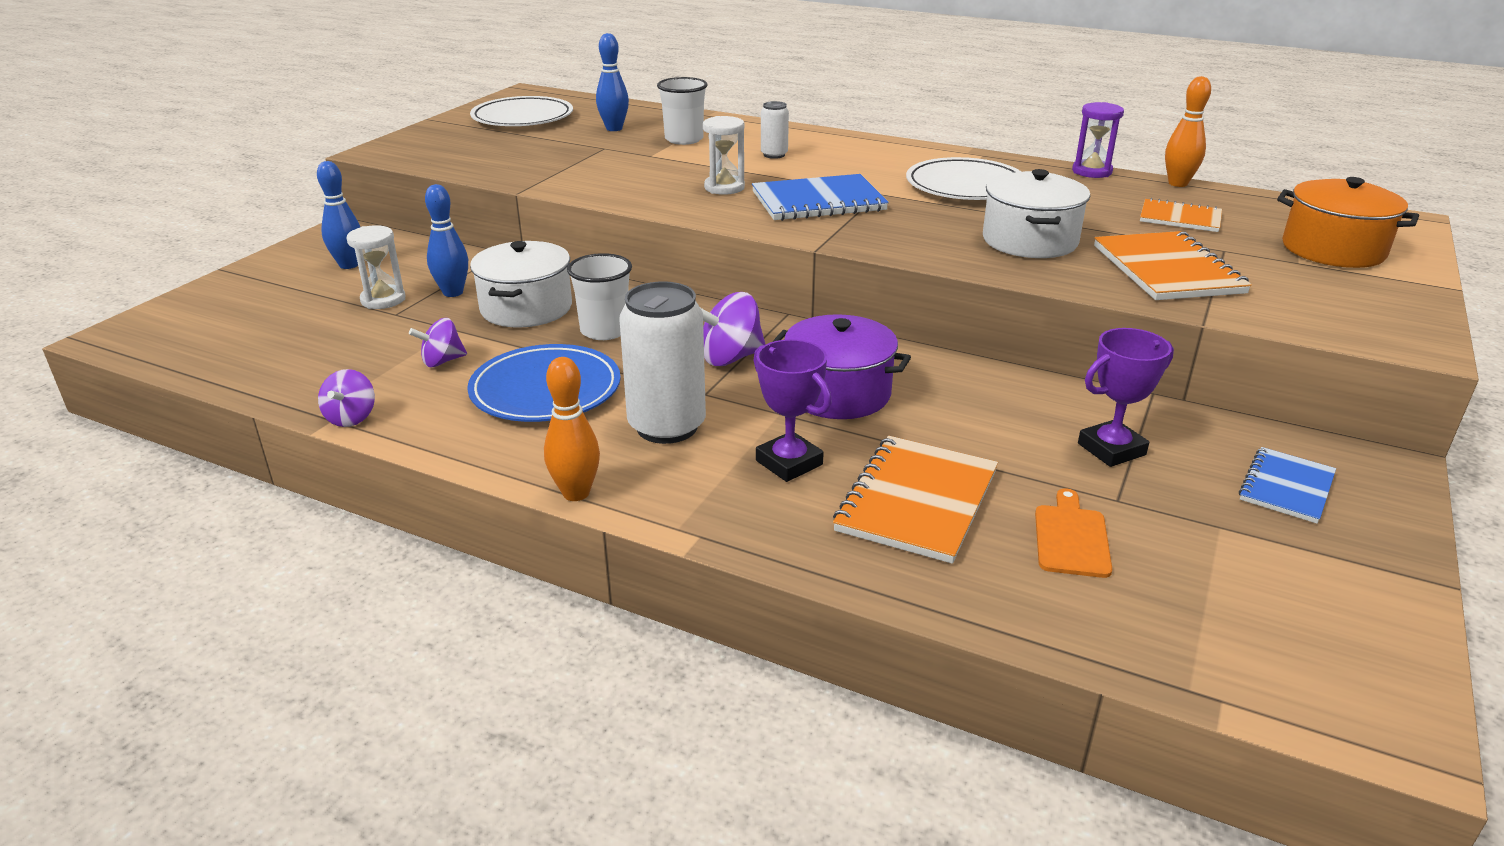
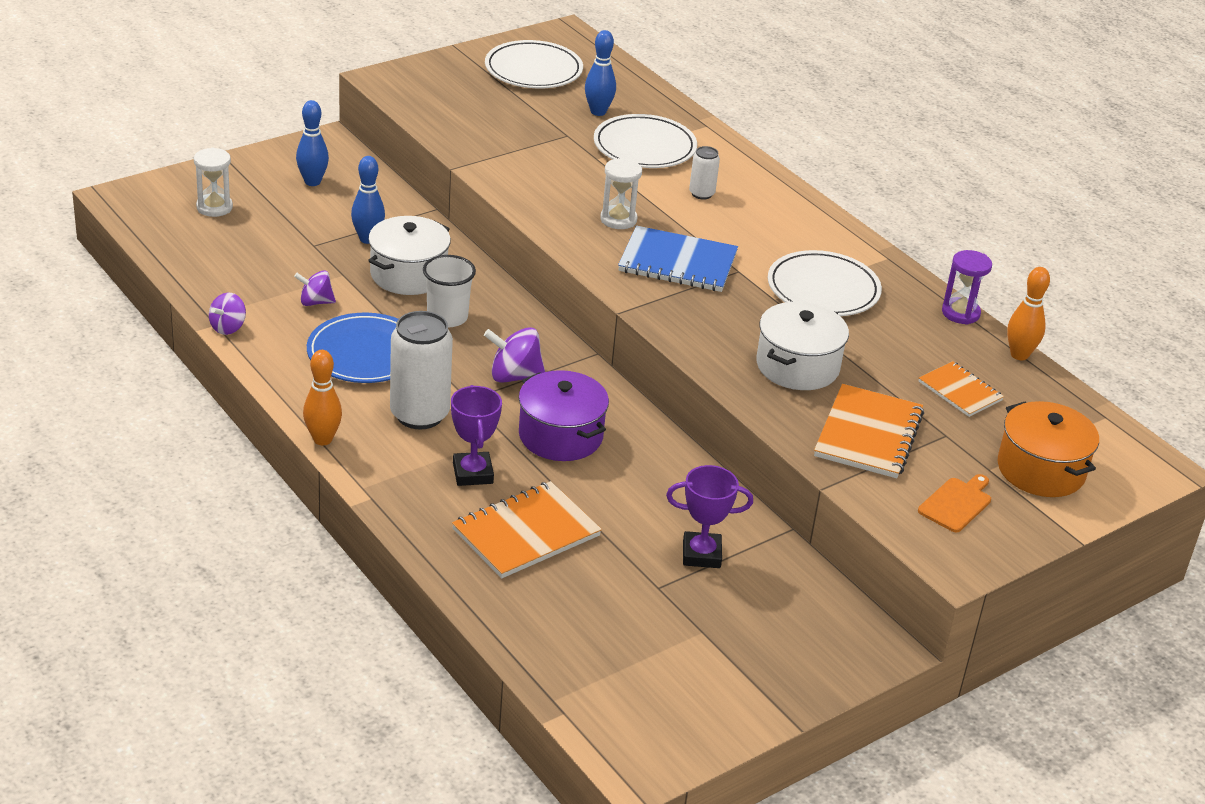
camera: 25 degrees right, 5 degrees up
white hourglass [347,225,406,309] -> white hourglass moved to [194,148,233,217]
white cup [657,77,708,145] -> white plate [594,114,697,168]
orange cutting board [1035,488,1112,578] -> orange cutting board moved to [918,474,991,532]
blue notebook [1239,447,1336,524] -> none

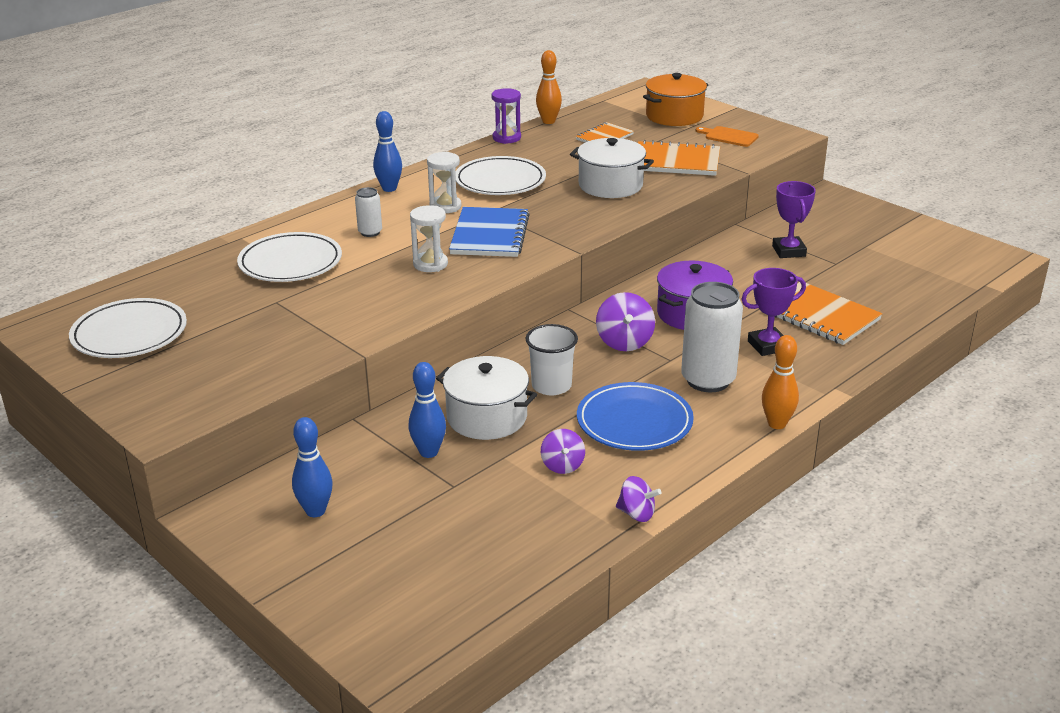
camera: 95 degrees left, 5 degrees down
white hourglass [194,148,233,217] -> white hourglass moved to [427,152,462,213]
blue bowling pin [585,30,616,116] -> blue bowling pin moved to [373,111,402,192]

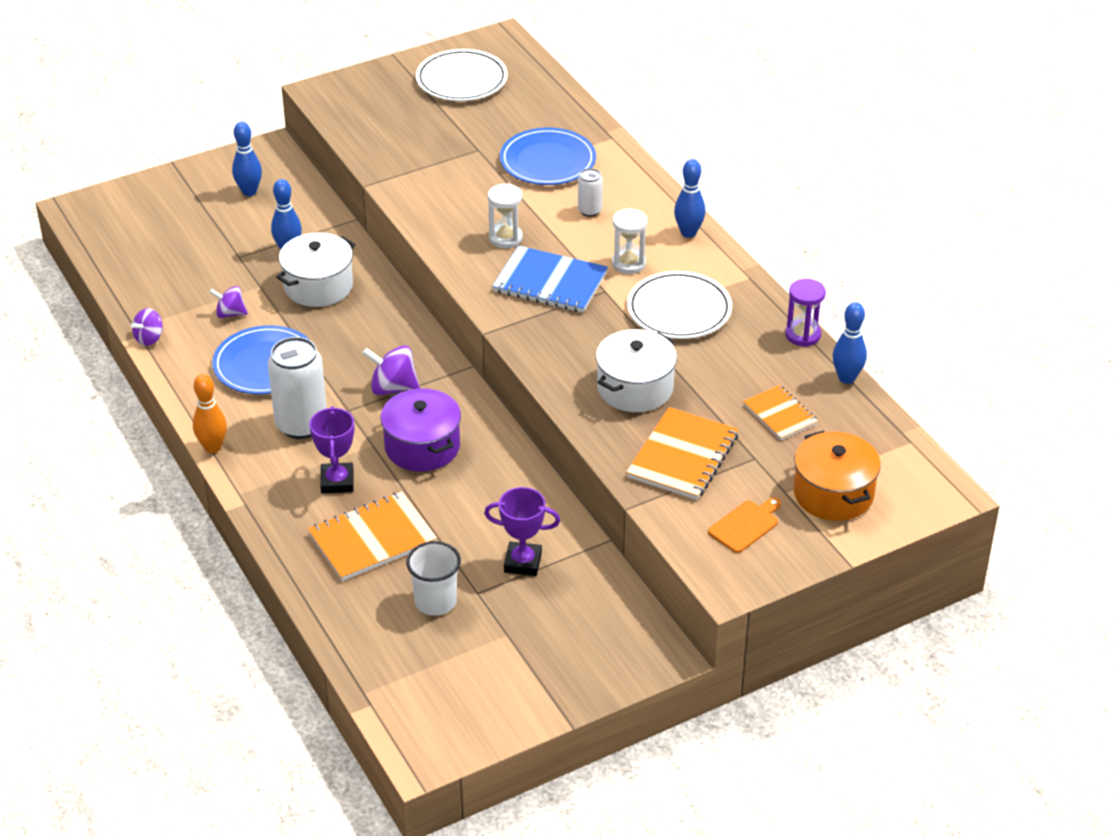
camera: 105 degrees right, 10 degrees up
white plate [237,232,342,282] -> blue plate [500,128,596,185]
white cup [526,324,578,396] -> white cup moved to [406,541,461,616]
orange bowling pin [536,50,562,124] -> blue bowling pin [833,302,867,384]

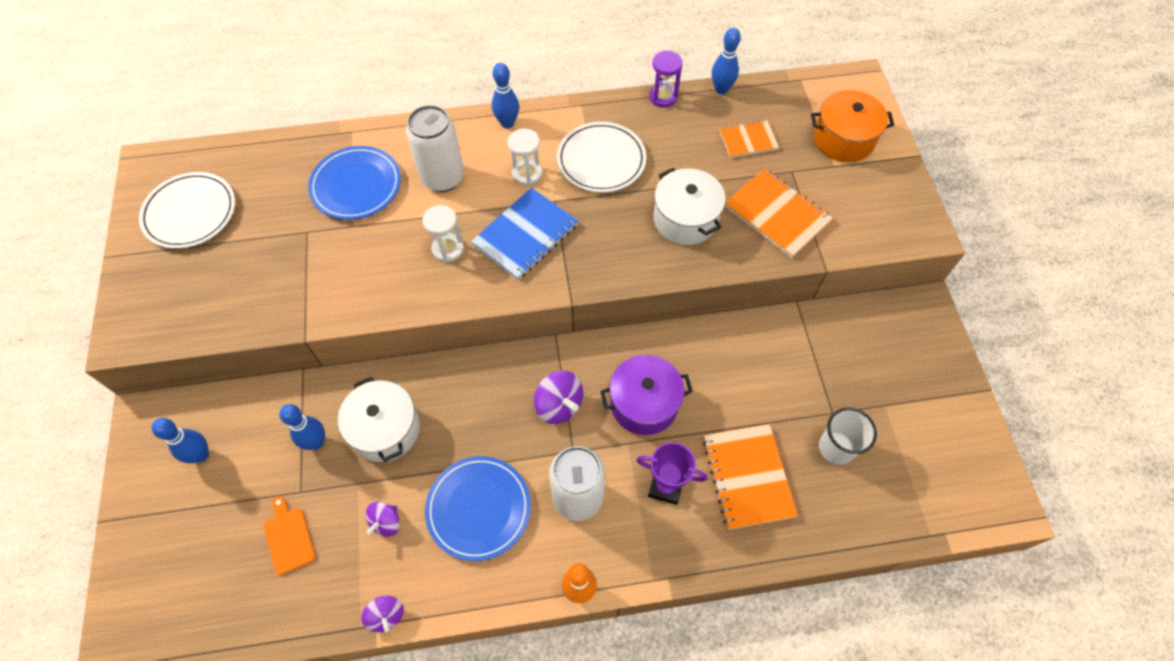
camera: 70 degrees left, 20 degrees up
purple spinning top [362,345,420,395] -> purple spinning top turned 75 degrees counterclockwise [534,371,583,424]
purple trophy [484,487,560,576] -> none
white can [578,168,603,217] -> white can [406,105,464,192], size x2.00
orange cutting board [708,497,781,553] -> orange cutting board moved to [264,496,315,575]

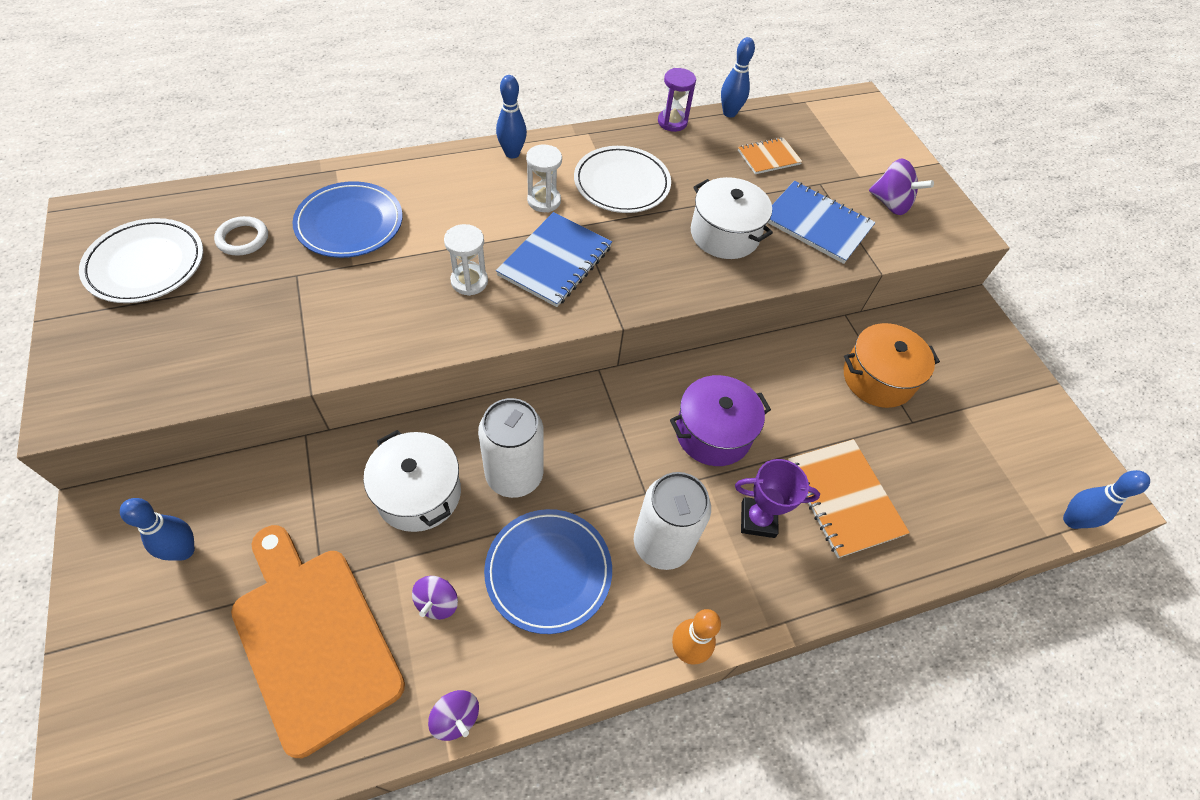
camera: 15 degrees left, 5 degrees down
orange cutting board [264,496,315,575] -> orange cutting board [231,525,405,758], size x2.34
blue bowling pin [279,404,325,450] -> blue bowling pin moved to [1063,470,1150,529]
white can [406,105,464,192] -> white can moved to [478,398,543,498]
purple spinning top [534,371,583,424] -> purple spinning top moved to [869,158,934,215]
orange notebook [725,168,833,258] -> blue notebook [768,181,876,264]
orange pot [811,90,894,162] -> orange pot moved to [844,323,940,408]
white cup [819,407,877,465] -> none
none -> white ring [214,216,268,256]

